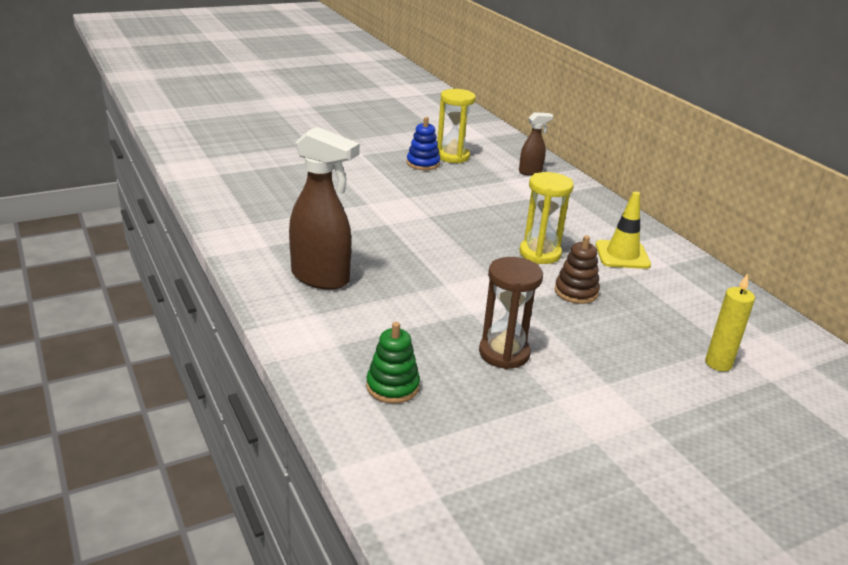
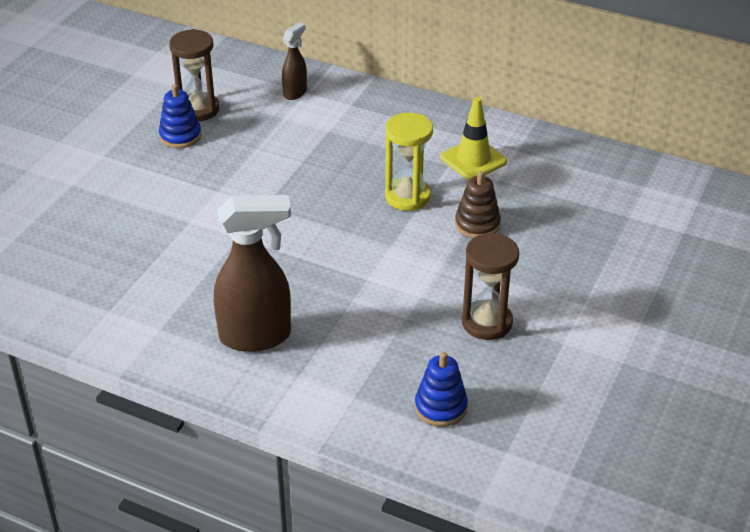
camera: 35 degrees left, 10 degrees up
green stacking toy [366,322,420,404] -> blue stacking toy [415,352,468,427]
yellow hourglass [437,89,476,163] -> brown hourglass [169,29,219,121]
yellow candle [705,273,755,371] -> none

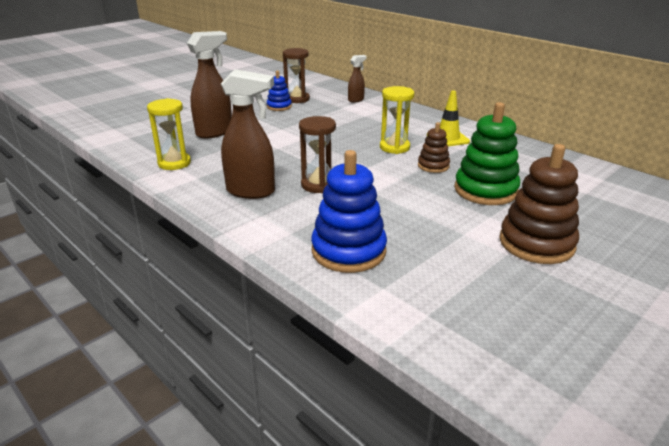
camera: 20 degrees right, 10 degrees down
blue stacking toy [415,352,468,427] -> blue stacking toy [311,150,387,273], size x1.82
brown hourglass [462,233,519,340] -> brown hourglass moved to [299,116,336,193]
none -> yellow hourglass [147,98,191,170]
none -> brown spray bottle [187,31,232,139]
none -> green stacking toy [454,102,520,205]
none -> brown stacking toy [499,144,579,264]

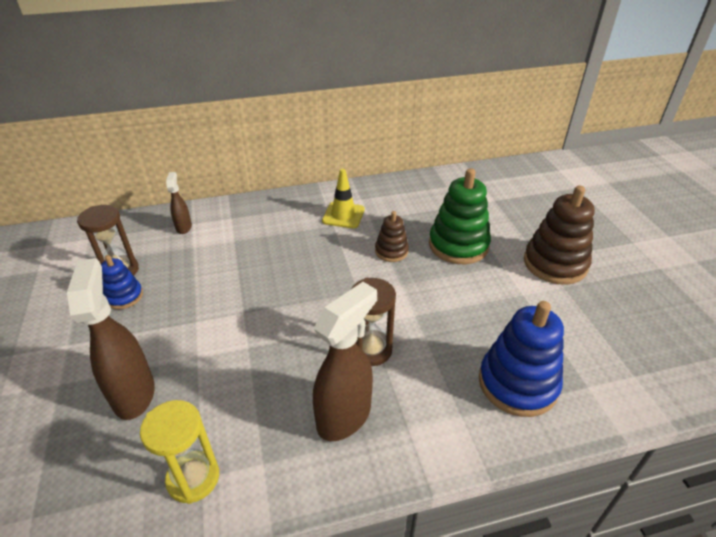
camera: 60 degrees left, 10 degrees up
yellow hourglass [380,86,414,154] -> none

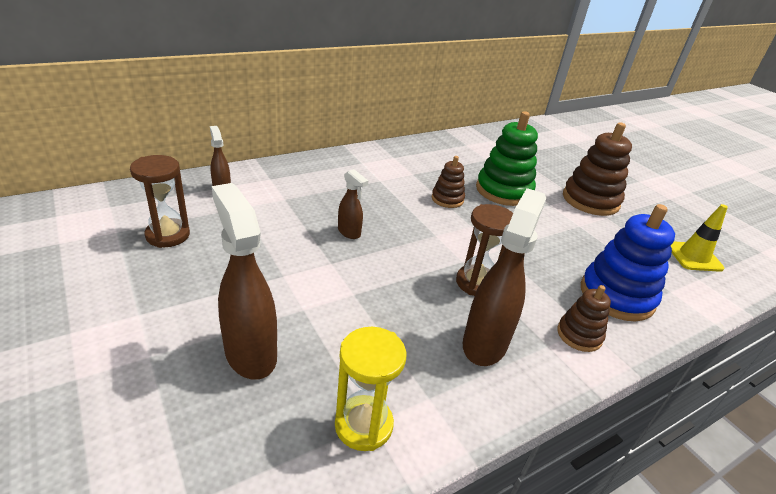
camera: 20 degrees left, 5 degrees down
blue stacking toy [101,255,143,309] -> none
yellow traffic cone [322,169,365,228] -> yellow traffic cone moved to [670,204,728,272]
none -> brown spray bottle [338,169,368,239]
none -> brown stacking toy [557,285,611,352]

